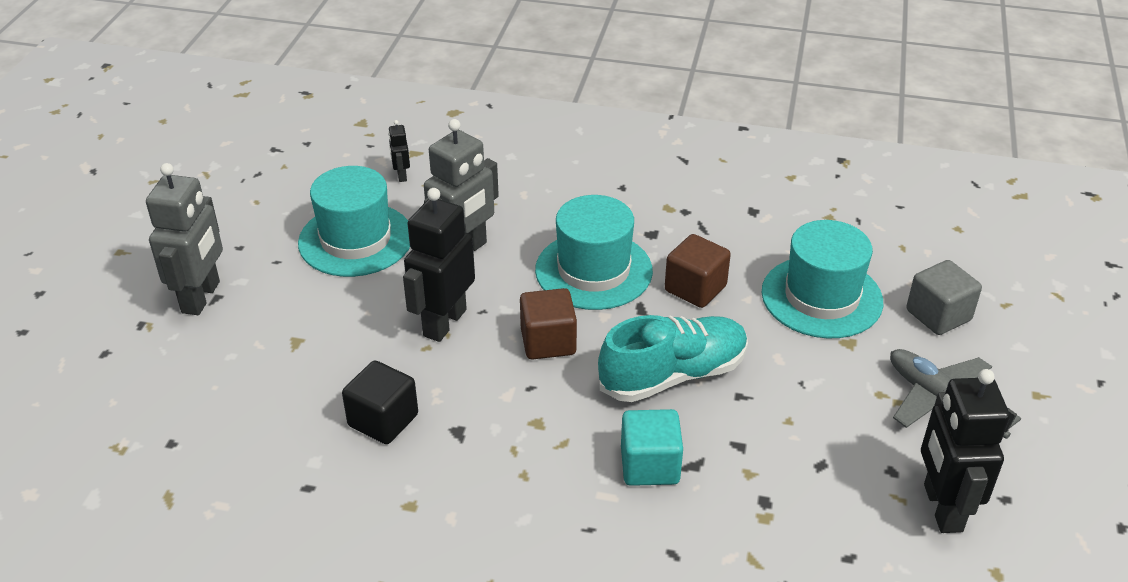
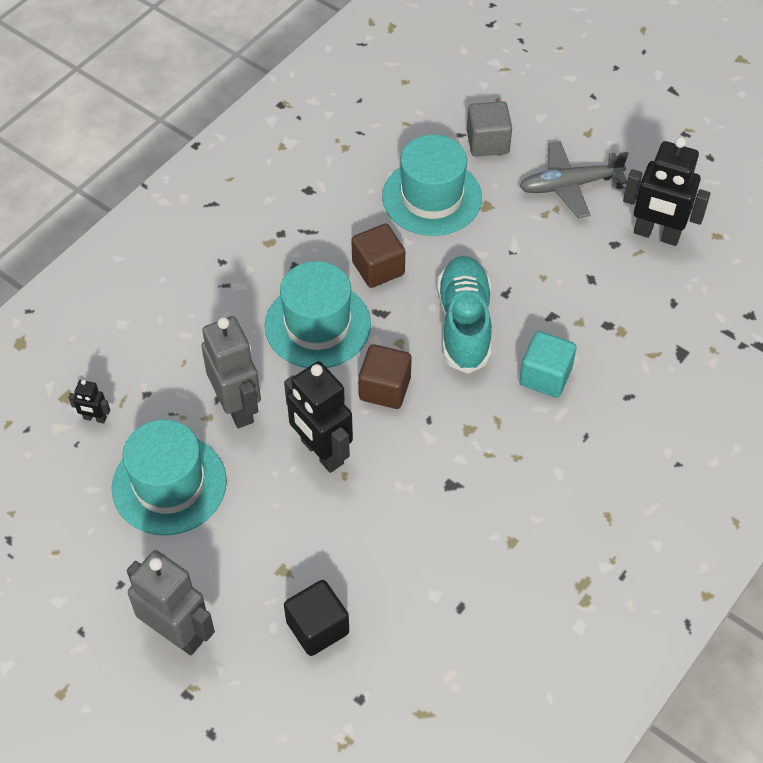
camera: 65 degrees left, 15 degrees up
black cube [342,361,418,444] -> black cube moved to [284,580,349,656]

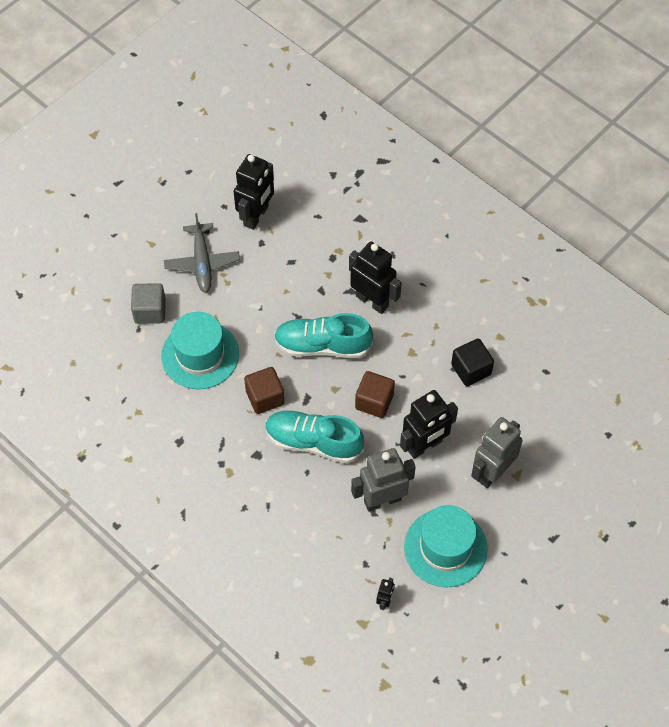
camera: 85 degrees left, 5 degrees up
grey robot [127,550,215,655] -> grey robot moved to [471,417,523,488]
turquoise hat [265,261,371,368] -> turquoise shoe [265,410,364,463]
black cube [284,580,349,656] -> black cube moved to [451,338,494,386]
turquoise cube [519,331,576,397] -> black robot [349,241,402,314]

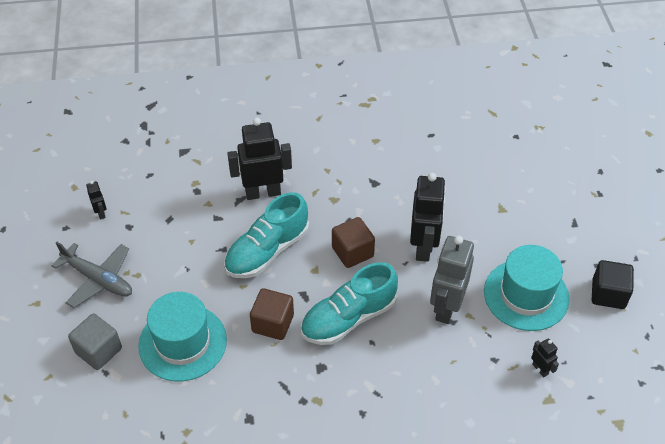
camera: 50 degrees left, 10 degrees down
black robot [234,154,274,230] -> black robot [86,181,107,219], size x0.45
black cube [451,338,494,386] -> black cube moved to [592,260,634,309]
grey robot [471,417,523,488] -> none

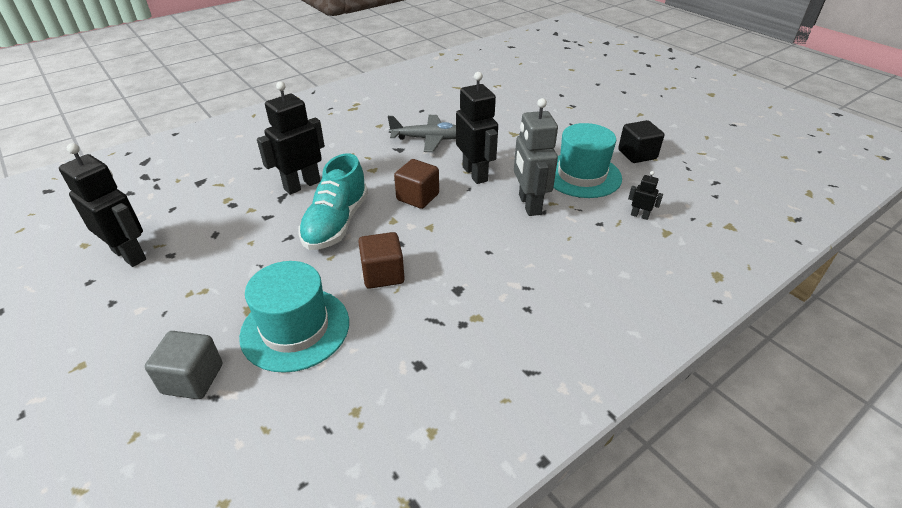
camera: 30 degrees left, 10 degrees down
grey plane [51,242,132,308] -> grey plane moved to [388,115,456,152]
black robot [86,181,107,219] -> black robot [59,143,146,267], size x2.20
turquoise shoe [301,262,398,345] -> none

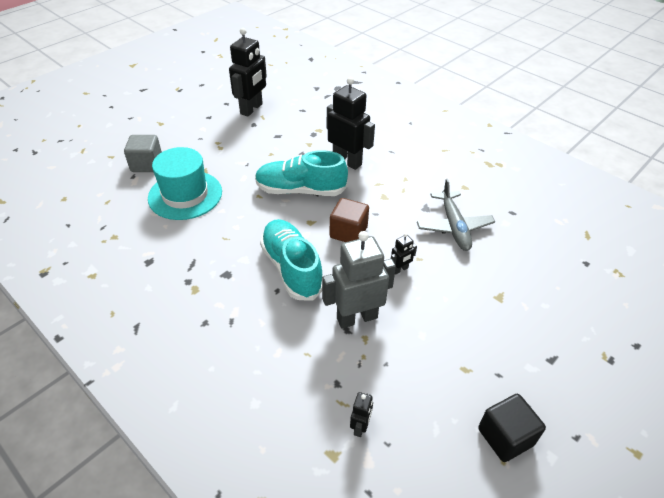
camera: 80 degrees right, 5 degrees up
brown cube [358,232,405,289] -> none
black robot [456,72,498,184] -> black robot [391,233,417,274], size x0.45
turquoise hat [553,123,622,198] -> none
none -> turquoise shoe [260,219,323,300]

